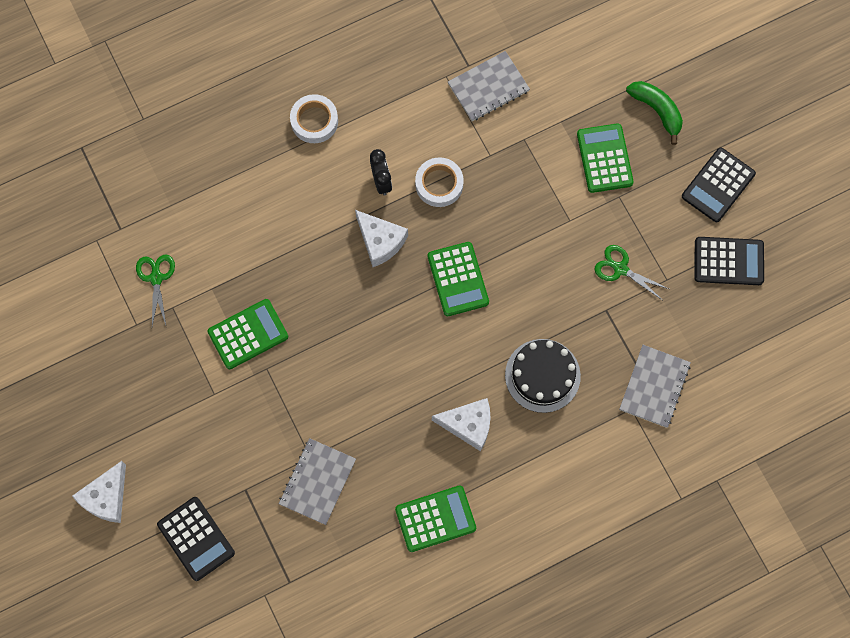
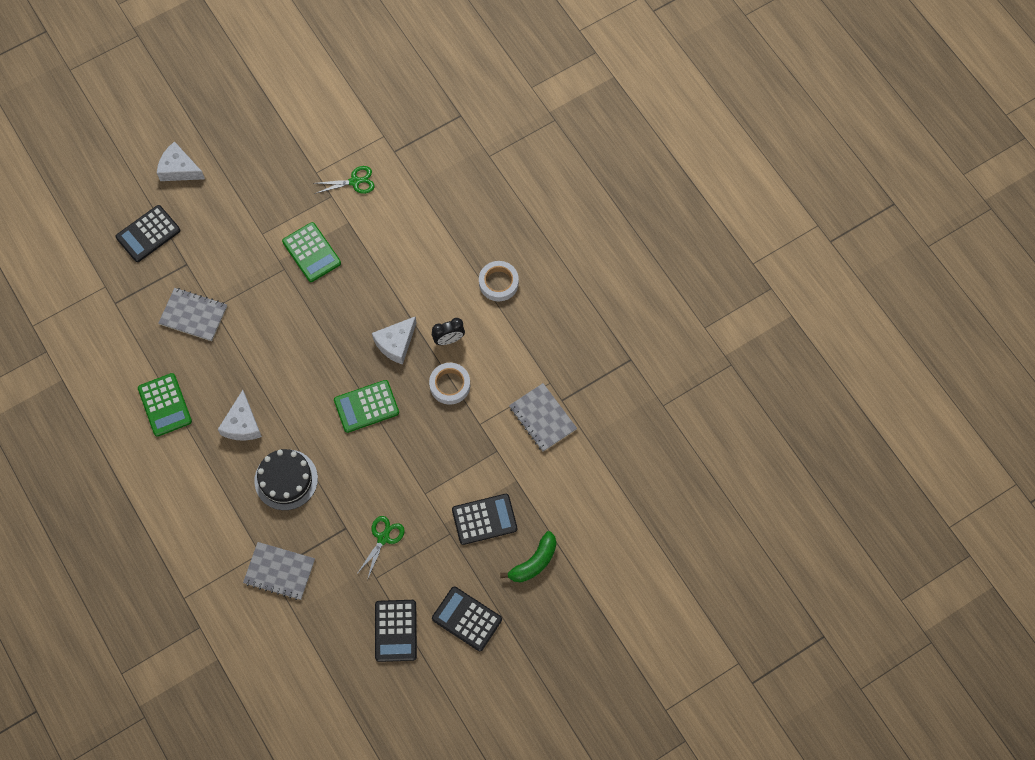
camera: 85 degrees right, 5 degrees down
green calculator [577,123,634,193] -> black calculator [452,494,517,545]

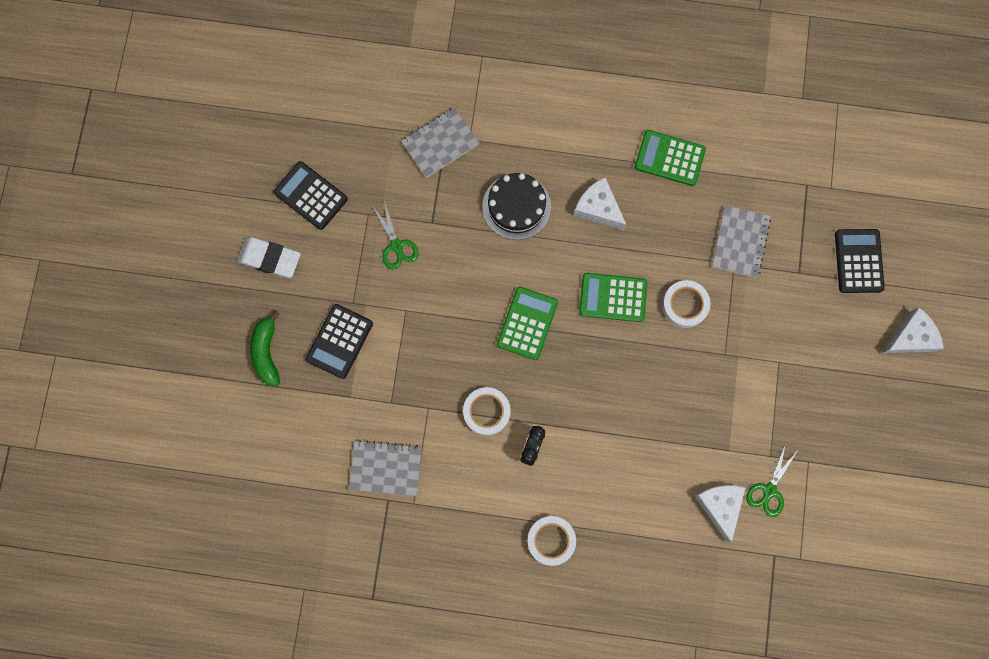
camera: 130 degrees right, 10 degrees up
grey notebook [158,288,227,341] -> grey notebook turned 45 degrees counterclockwise [712,205,771,278]
green calculator [282,222,341,282] -> green calculator moved to [579,273,647,322]
white cheese [372,316,417,365] -> white cheese moved to [694,485,746,543]
black calculator [432,587,502,651] -> white eraser [237,237,301,278]
none -> white tape [662,280,711,328]

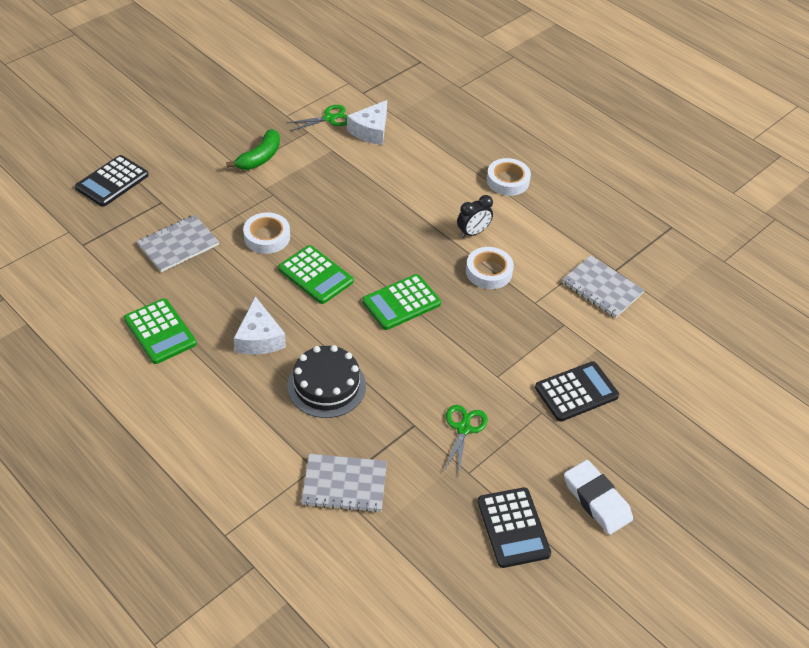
camera: 145 degrees left, 30 degrees down
green banana [250,310,280,386] -> green banana moved to [226,129,280,170]
white cheese [882,307,944,353] -> none

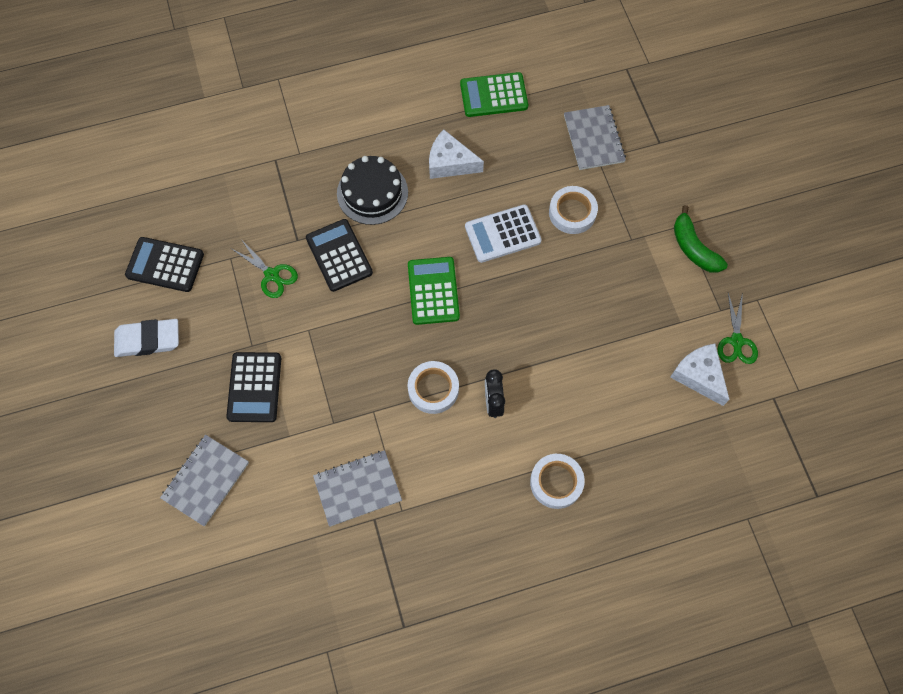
camera: 120 degrees right, 20 degrees up
black calculator [75,155,149,207] -> black calculator moved to [306,219,373,292]
green calculator [278,245,354,304] -> white calculator [465,204,542,263]
grey notebook [301,454,387,513] -> grey notebook moved to [160,435,249,526]

